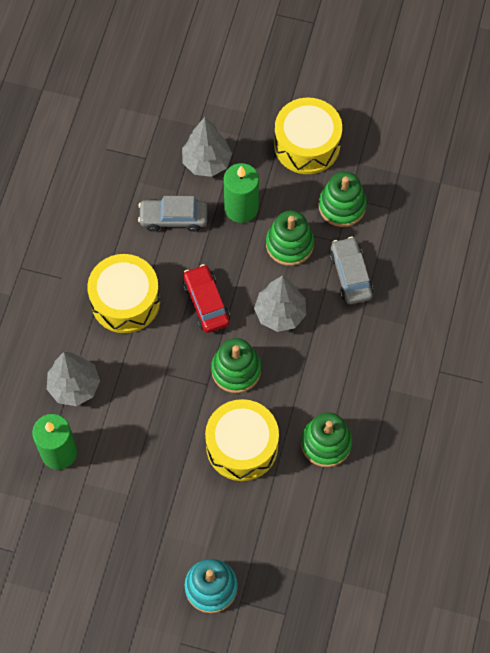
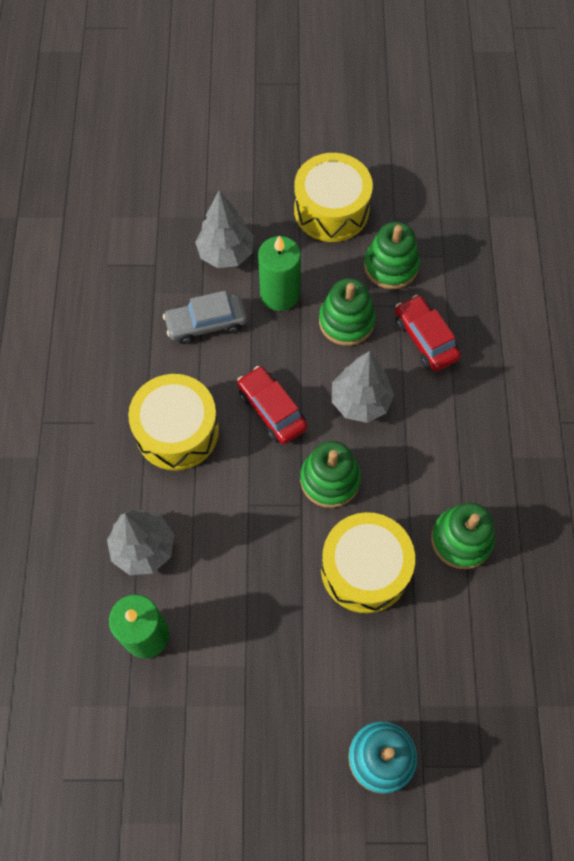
camera: 15 degrees left, 0 degrees up
grey car [329,236,373,304] -> red car [395,295,461,371]

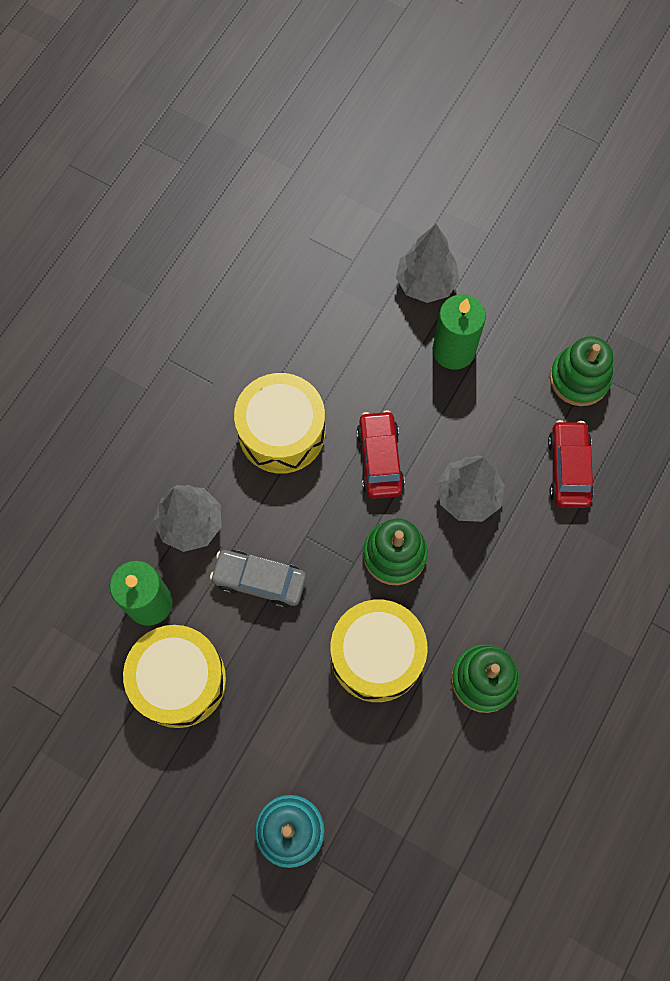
camera: 30 degrees right, 5 degrees up
grey car [163,291,247,344] -> grey car moved to [210,550,306,608]
yellow drum [294,153,373,242] -> yellow drum moved to [123,625,226,728]
green stacking toy [319,278,376,346] -> none

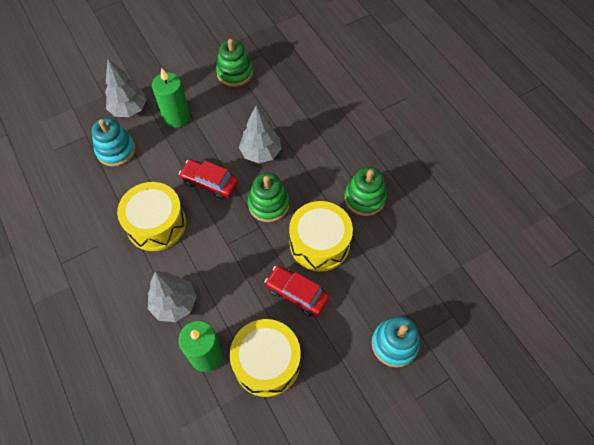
camera: 60 degrees left, 10 degrees down
grey car [210,550,306,608] -> none
red car [548,420,594,508] -> red car moved to [265,266,330,316]
none -> turquoise stacking toy [91,118,135,167]

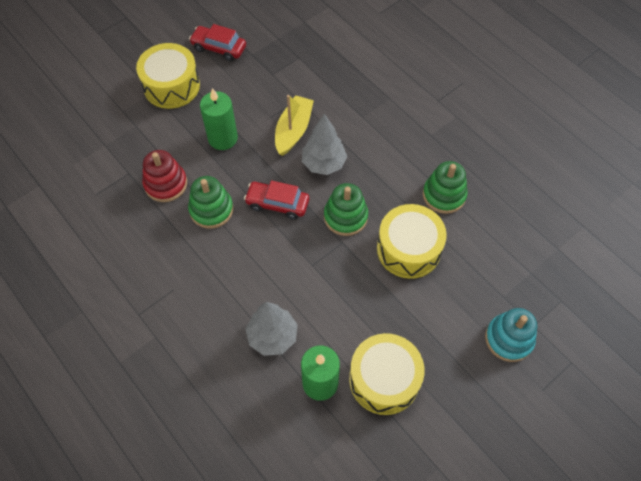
camera: 10 degrees left, 0 degrees up
turquoise stacking toy [91,118,135,167] -> red stacking toy [143,150,187,202]
grey tree [105,59,147,117] -> none
yellow drum [117,182,186,251] -> yellow drum moved to [136,43,200,109]
green stacking toy [216,39,253,87] -> green stacking toy moved to [188,176,233,229]
red car [265,266,330,316] -> red car moved to [189,24,246,61]
none -> yellow boat [275,95,314,156]

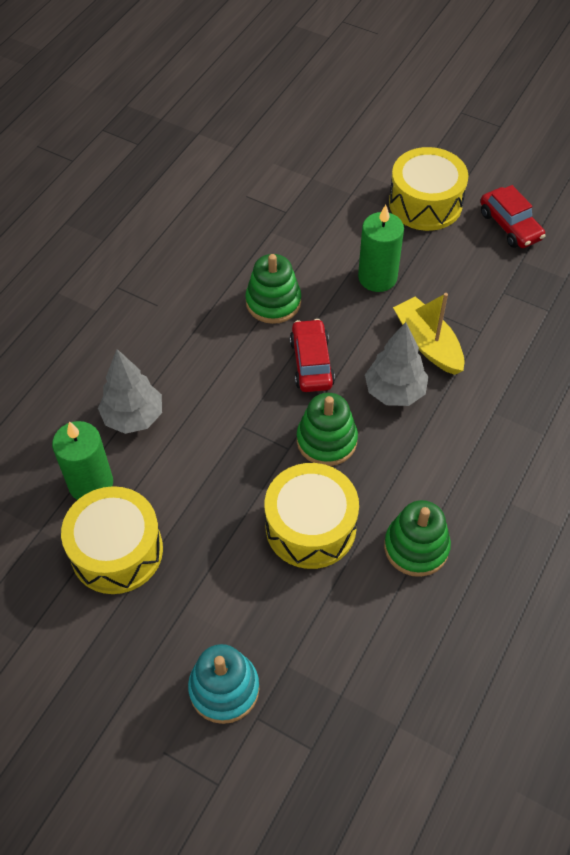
camera: 70 degrees right, 5 degrees down
red stacking toy [143,150,187,202] -> none
red car [189,24,246,61] -> red car turned 150 degrees clockwise [480,185,546,248]
yellow boat [275,95,314,156] -> yellow boat turned 120 degrees counterclockwise [393,293,464,375]

